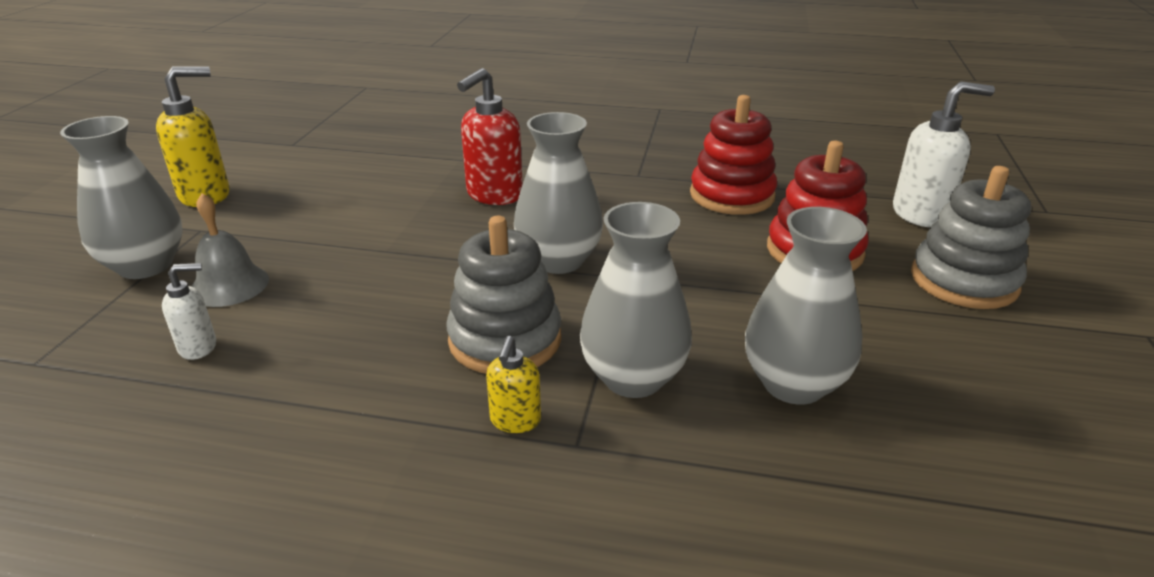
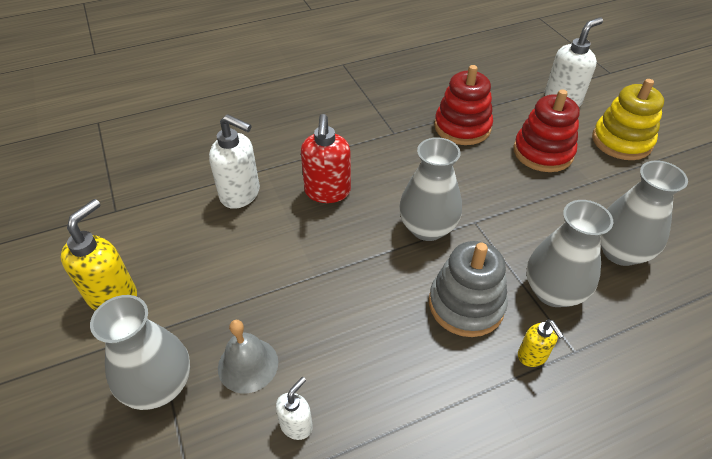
camera: 35 degrees left, 15 degrees up
grey stacking toy [911,166,1031,309] -> yellow stacking toy [592,79,664,160]
none -> white soap dispenser [209,114,260,209]

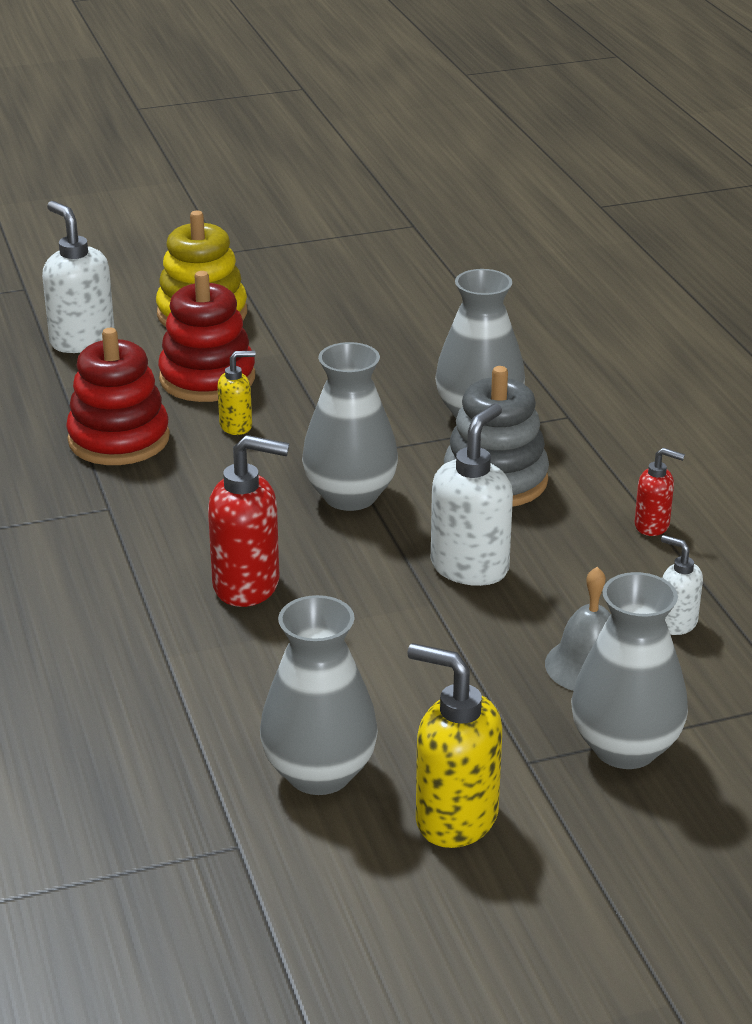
camera: 85 degrees left, 15 degrees down
white soap dispenser [209,114,260,209] -> white soap dispenser moved to [431,403,513,586]
yellow soap dispenser [518,320,564,367] -> yellow soap dispenser moved to [217,351,256,435]
grey vase [600,160,688,266] -> grey vase moved to [260,595,378,795]
none -> red soap dispenser [635,448,685,536]

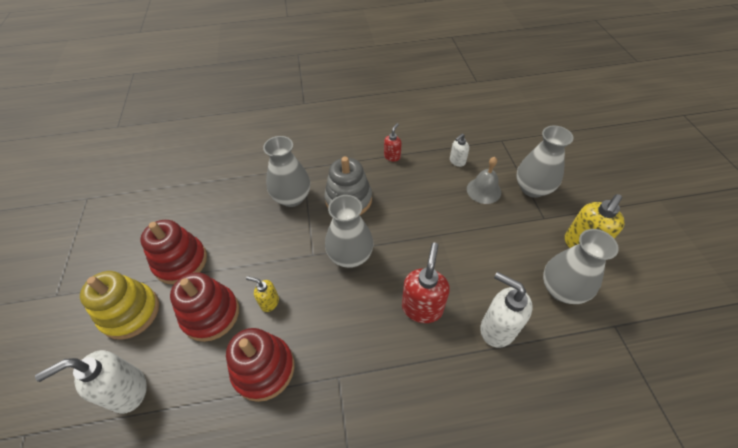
camera: 80 degrees left, 20 degrees up
yellow soap dispenser [217,351,256,435] -> yellow soap dispenser turned 60 degrees counterclockwise [246,276,279,312]
white soap dispenser [431,403,513,586] -> white soap dispenser moved to [480,272,533,348]
none -> red stacking toy [140,220,207,285]

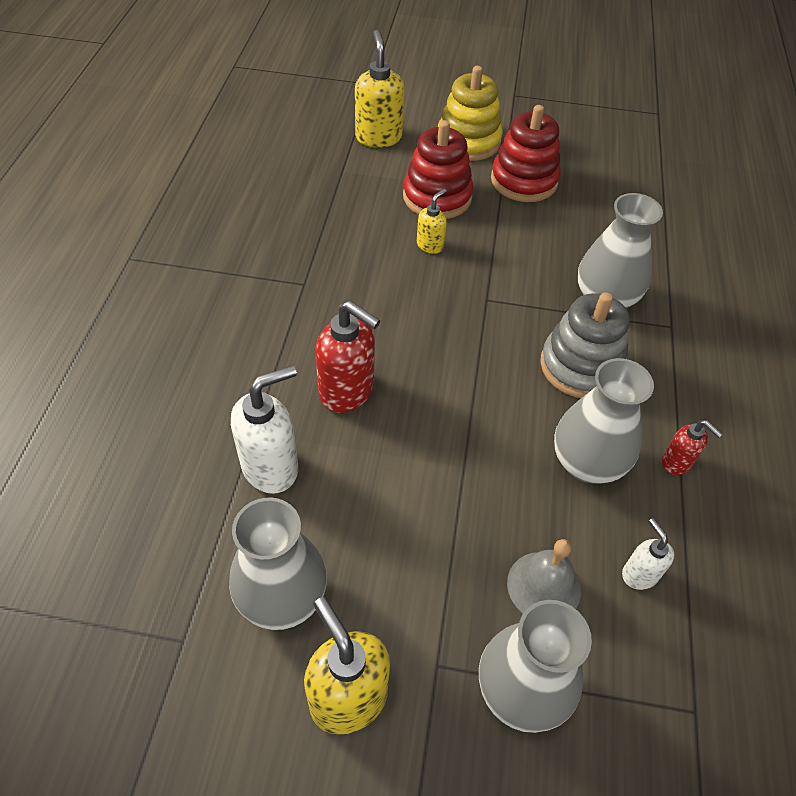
camera: 105 degrees right, 0 degrees up
white soap dispenser [35,350,147,414] -> yellow soap dispenser [355,30,404,148]
red stacking toy [226,328,294,402] -> none
grey vase [325,195,373,268] -> grey vase moved to [554,358,654,484]

